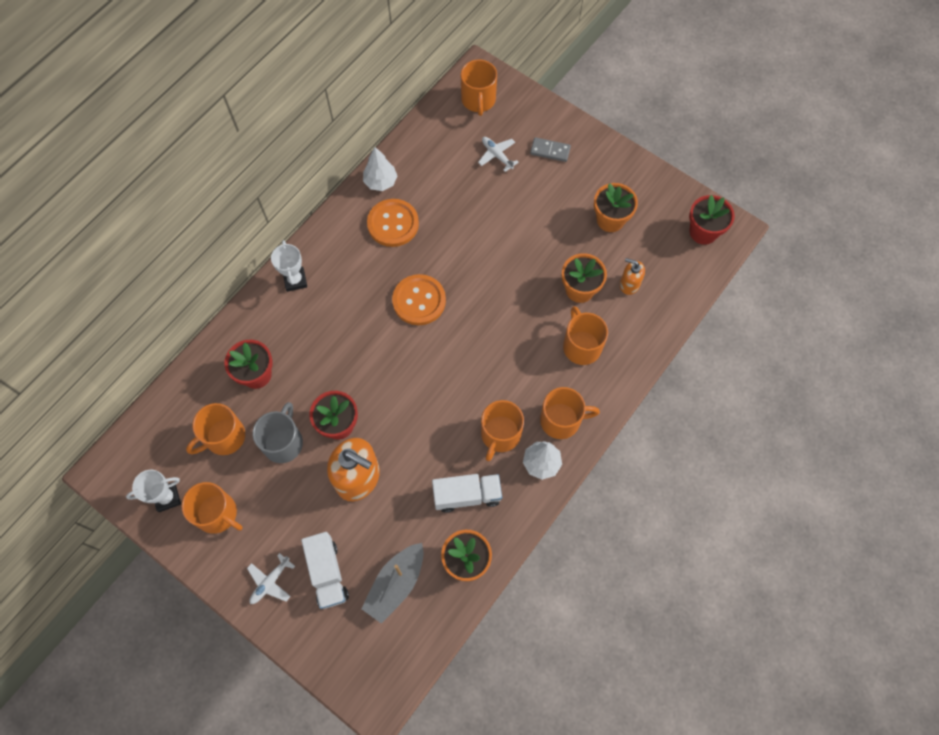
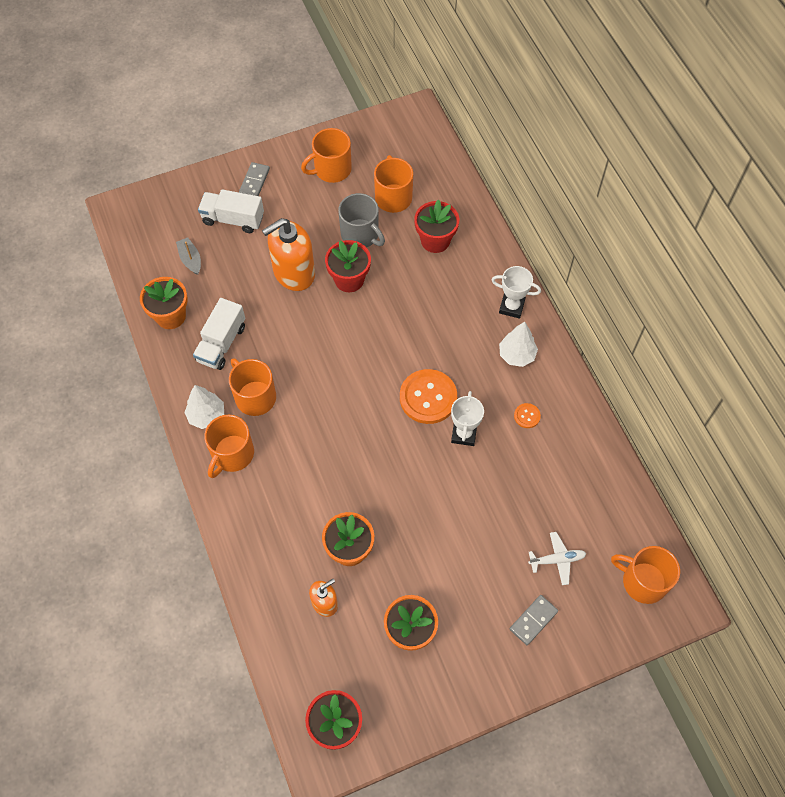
camera: 120 degrees right, 5 degrees down
white trophy [126,470,181,512] -> white trophy moved to [451,391,484,446]
white plane [247,553,295,604] -> grey domino [239,162,270,196]
grey boat [361,543,424,624] -> grey boat [176,238,201,275], size x0.58
white tree [363,147,397,191] -> white tree moved to [499,322,538,367]
orange button [367,199,419,247] -> orange button [514,403,541,428], size x0.45
orange mug [563,306,608,365] -> none

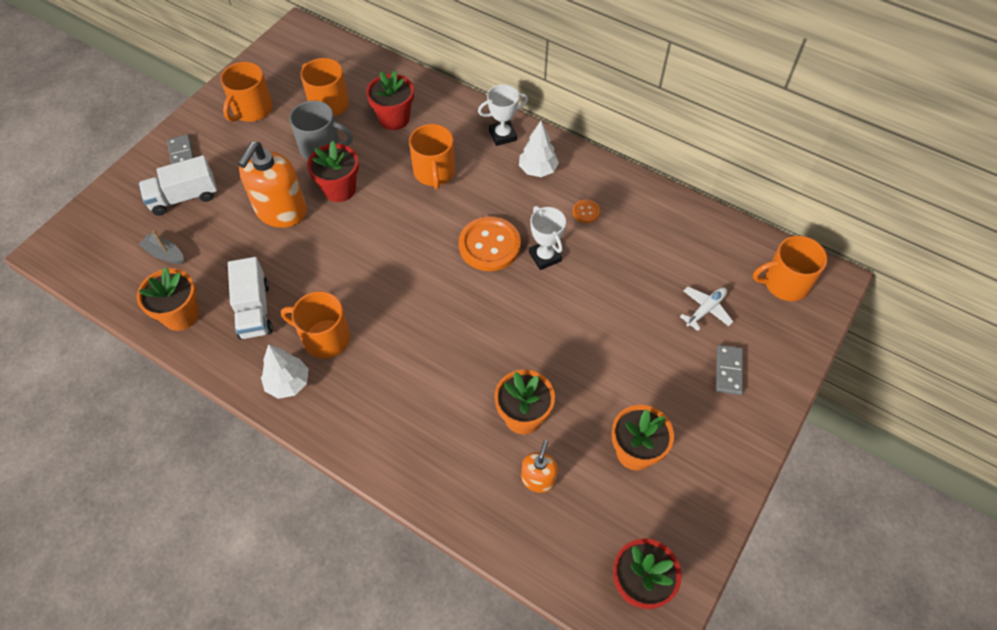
camera: 35 degrees left, 5 degrees down
orange mug [204,415,254,478] -> orange mug moved to [409,124,455,189]

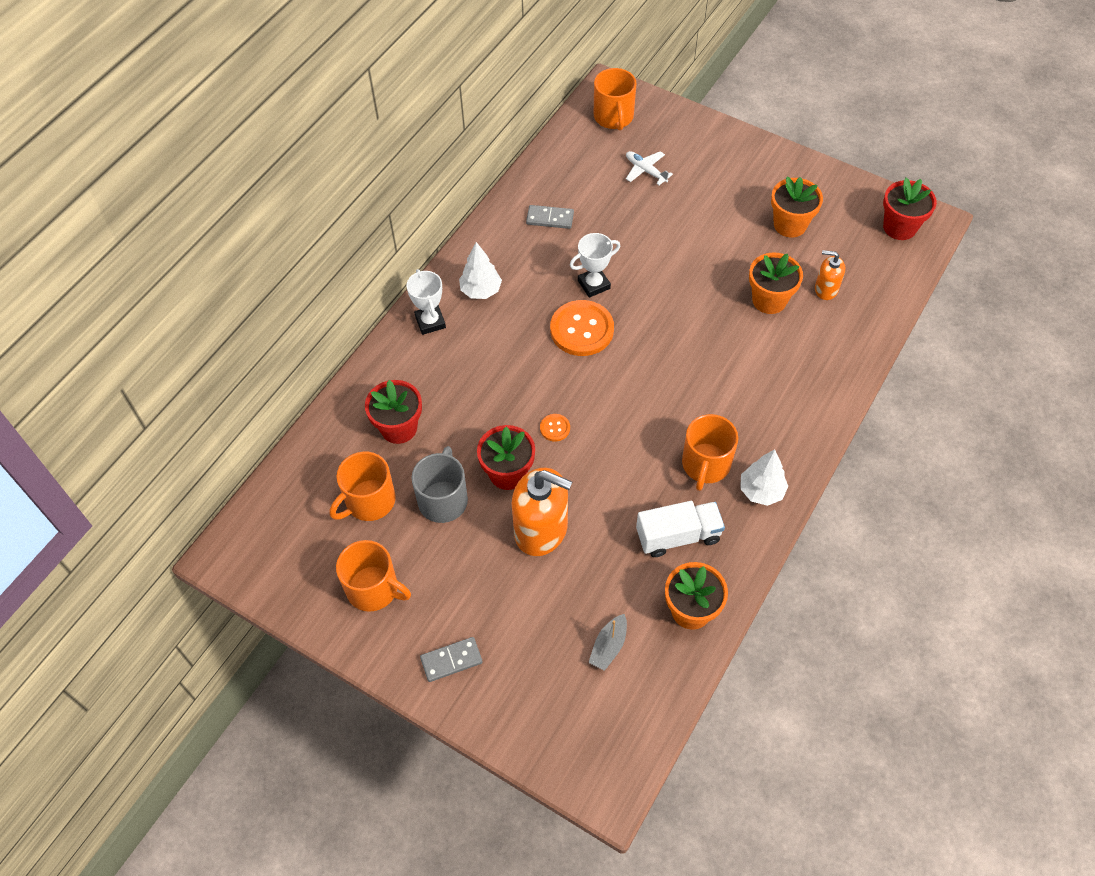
camera: 90 degrees left, 0 degrees up
white truck [139,155,217,216] -> none
orange mug [409,124,455,189] -> none
orange button [572,199,600,223] -> orange button moved to [540,414,570,442]
grey domino [716,345,743,395] -> grey domino moved to [526,205,574,229]

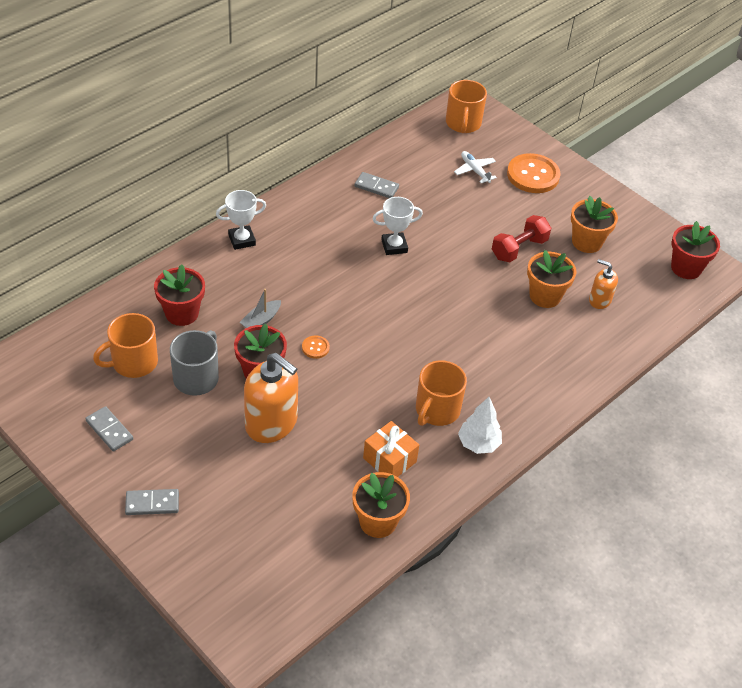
camera: 10 degrees right, 10 degrees down
orange mug [336,540,411,612] -> grey domino [85,406,133,451]
white trophy [406,269,446,335] -> white trophy turned 75 degrees clockwise [216,190,266,250]
white tree [459,242,502,299] -> none
orange button [550,300,614,356] -> orange button moved to [507,153,560,193]
grey boat [588,614,627,671] -> grey boat moved to [240,289,281,328]
white truck [636,501,725,557] -> orange gift [363,421,419,477]
none -> red dumbbell [492,215,551,262]

